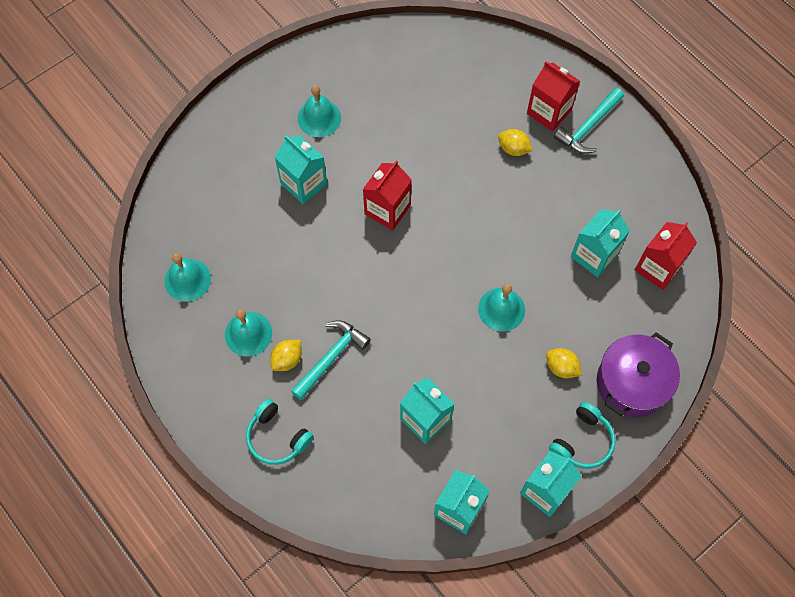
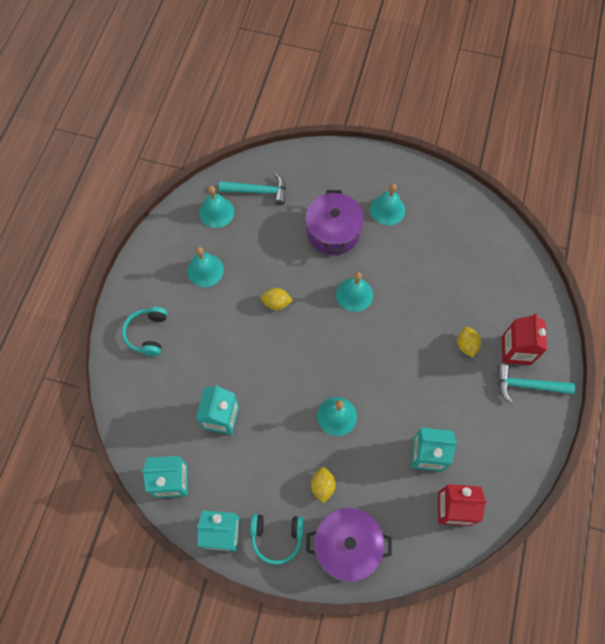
camera: 55 degrees right, 0 degrees up
yellow lemon [270,340,302,371] -> yellow lemon moved to [261,288,293,310]
turquoise carton [275,135,327,204] -> purple pot [305,190,364,255]
turquoise hammer [291,320,371,400] -> turquoise hammer moved to [219,173,286,205]
red carton [363,161,412,231] -> turquoise bell [336,272,373,312]

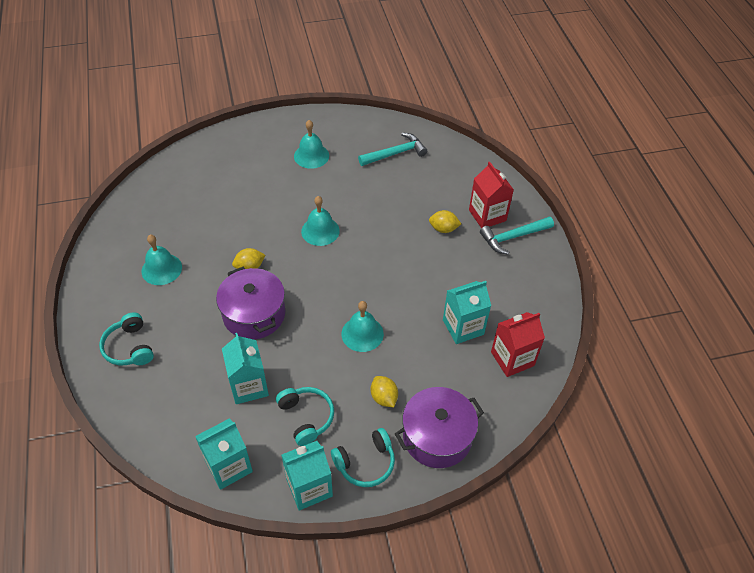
camera: 30 degrees left, 15 degrees down
turquoise bell [199,186,234,228] -> none
turquoise hammer [219,173,286,205] -> turquoise hammer moved to [358,133,427,166]
purple pot [305,190,364,255] -> purple pot moved to [216,267,285,339]
yellow lemon [457,327,481,358] -> yellow lemon turned 45 degrees counterclockwise [429,210,461,233]
none -> turquoise headphones [276,387,334,446]

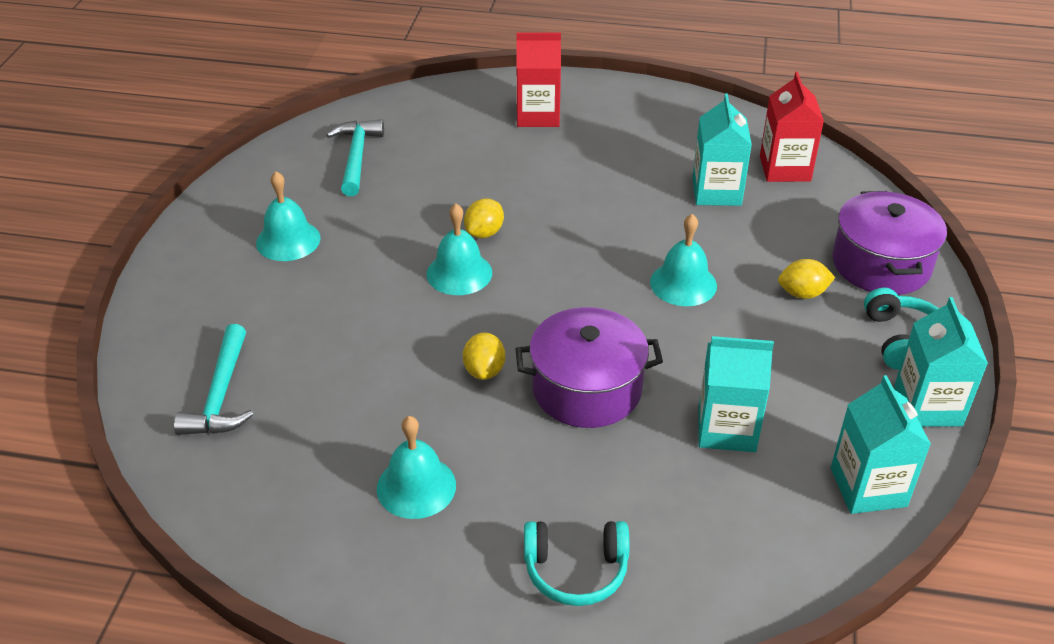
camera: 65 degrees left, 10 degrees down
turquoise headphones [276,387,334,446] -> none
yellow lemon [429,210,461,233] -> yellow lemon moved to [464,198,504,238]
turquoise hammer [480,216,554,255] -> turquoise hammer moved to [174,324,254,435]

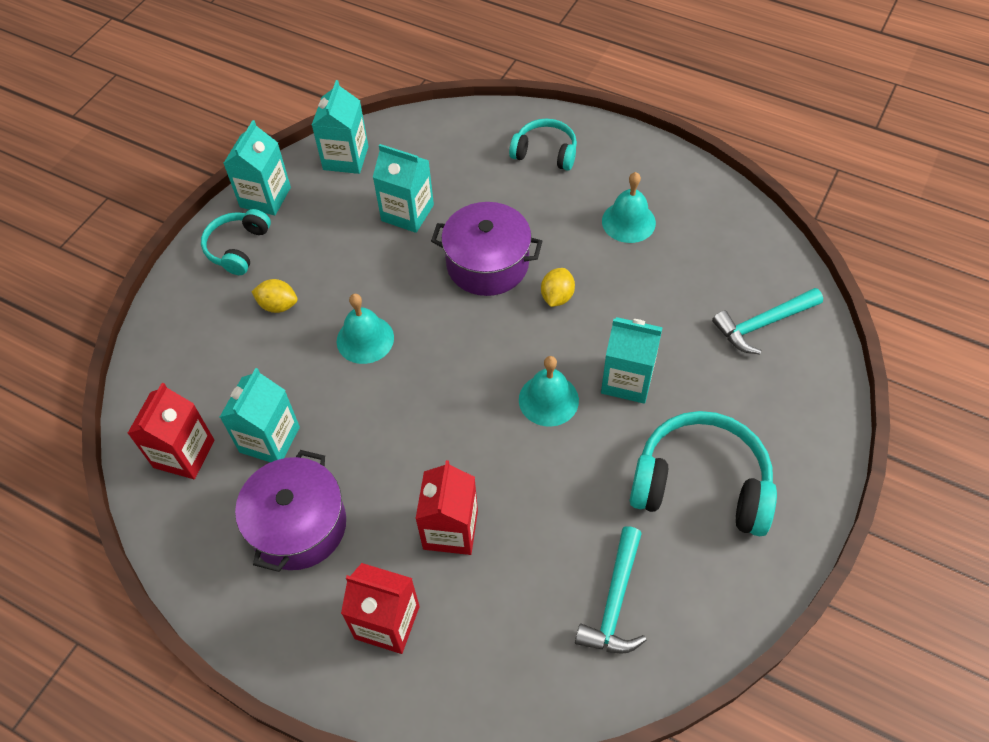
camera: 160 degrees left, 15 degrees up
turquoise hammer [174,324,254,435] -> turquoise hammer turned 135 degrees counterclockwise [712,288,823,354]
turquoise bell [256,171,321,261] -> turquoise headphones [630,411,777,536]
yellow lemon [464,198,504,238] -> none
purple pot [832,191,947,295] -> purple pot moved to [235,450,346,572]
none -> red carton [415,460,478,555]
none -> turquoise carton [601,317,663,404]

